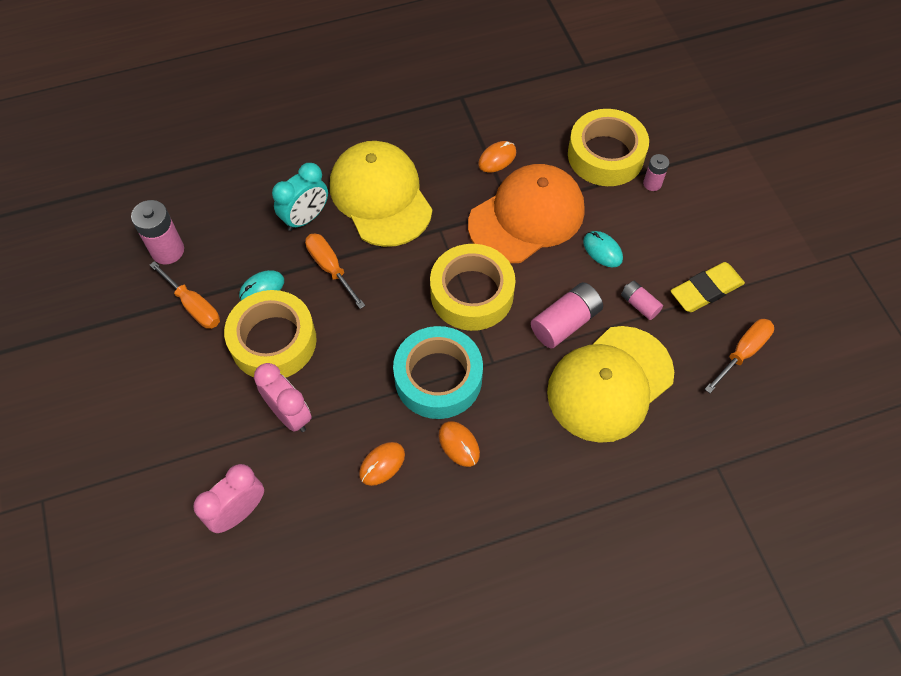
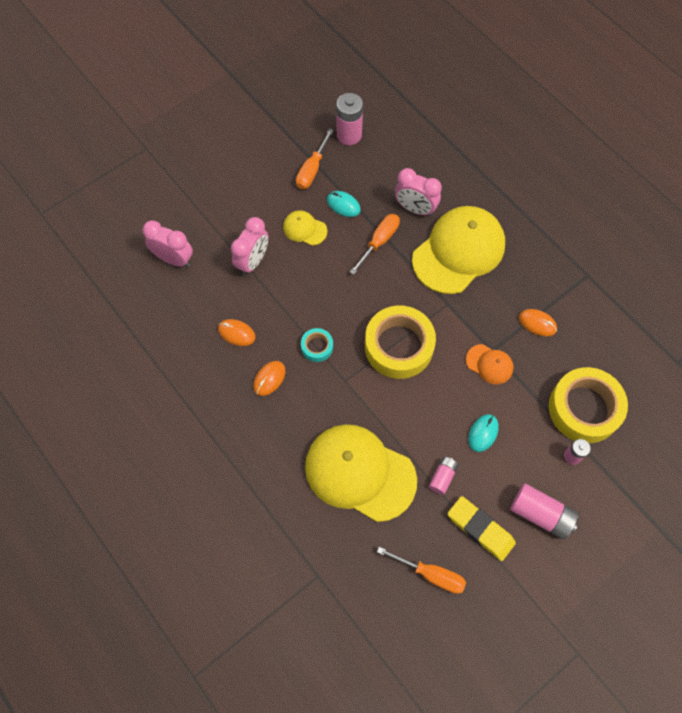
camera: 70 degrees right, 5 degrees up
yellow tape [224,290,317,378] -> yellow cap [283,210,327,246]
turquoise clock [272,163,328,231] -> pink clock [395,168,442,216]
turquoise tape [393,326,483,419] -> turquoise tape [301,328,333,362], size x0.46
orange cap [468,164,585,263] -> orange cap [466,344,513,385], size x0.45
pink battery [531,282,603,348] -> pink battery moved to [510,483,579,540]

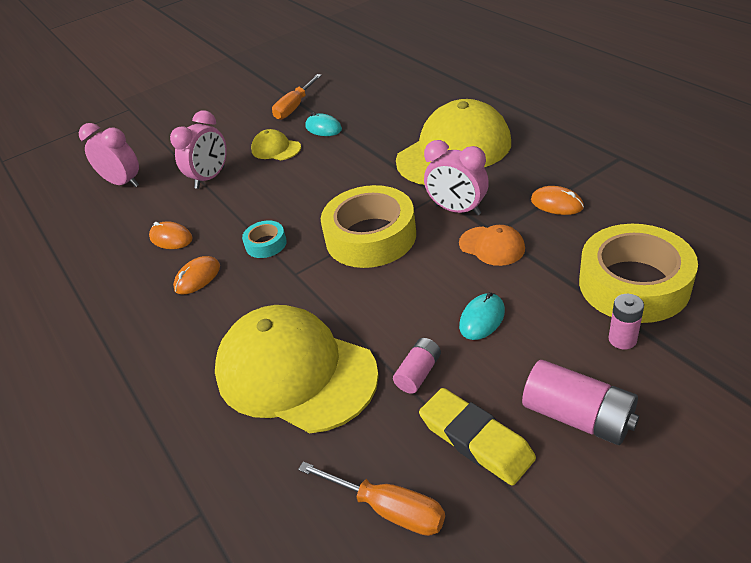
camera: 10 degrees right, 25 degrees down
pink battery [336,93,363,145] -> none
orange screwdriver [350,214,400,275] -> none
pink clock [395,168,442,216] -> pink clock moved to [424,140,489,215]

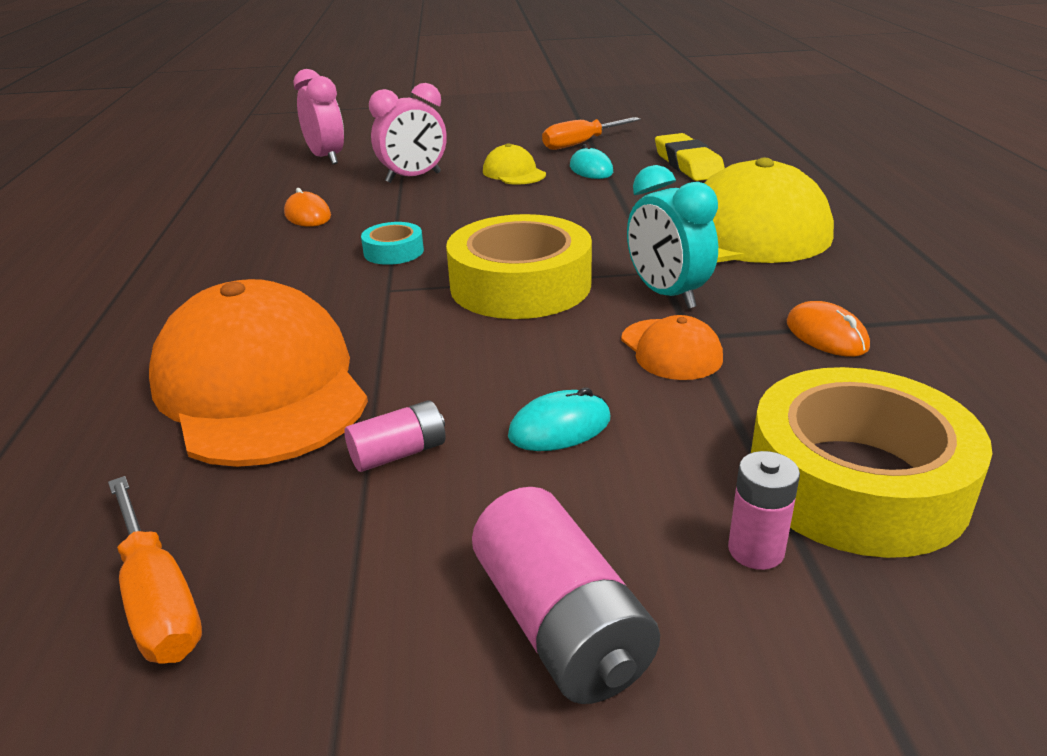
camera: 25 degrees right, 10 degrees down
orange mouse [173,256,220,294] -> none
yellow cap [215,305,379,433] -> orange cap [149,279,368,467]
yellow eraser [419,388,536,486] -> yellow eraser moved to [655,133,725,181]
pink clock [424,140,489,215] -> turquoise clock [627,165,718,309]

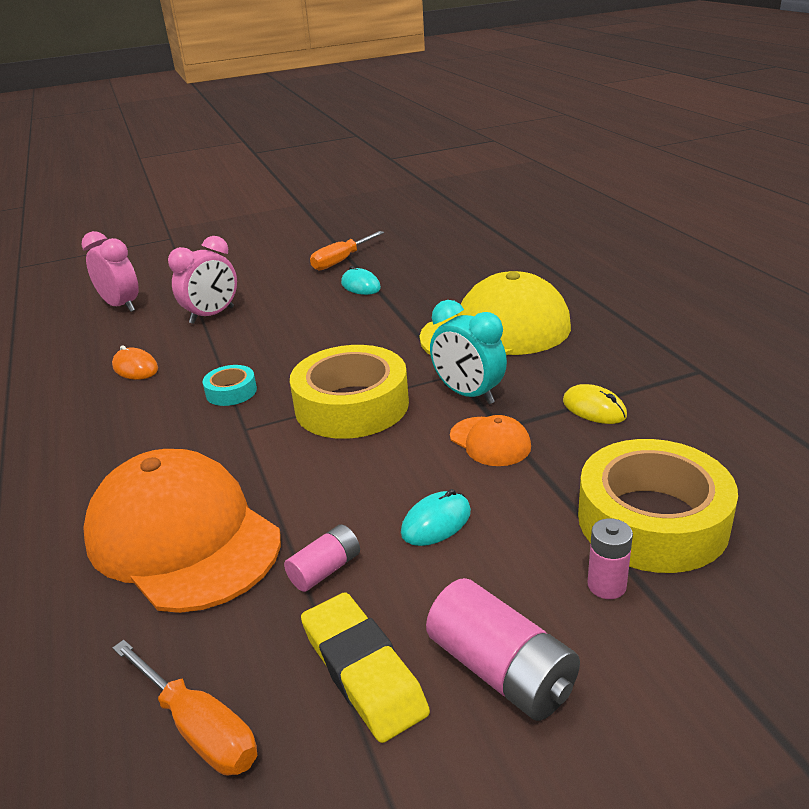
camera: 15 degrees left, 0 degrees up
yellow cap [483,143,546,185] -> none
yellow eraser [655,133,725,181] -> yellow eraser moved to [301,592,430,743]
orange mouse [787,301,870,357] -> yellow mouse [563,384,627,424]

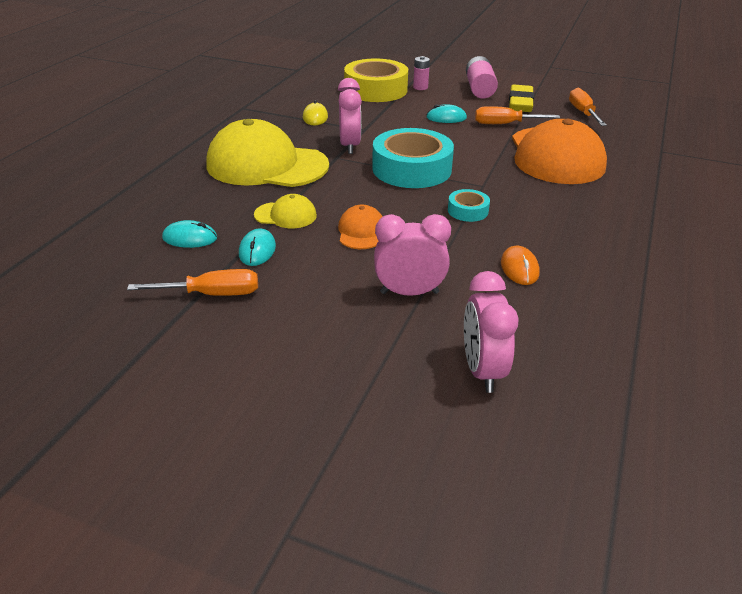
camera: 140 degrees left, 5 degrees up
pink battery [284,524,360,592] -> orange screwdriver [475,106,560,124]
yellow tape [290,345,409,439] -> turquoise tape [372,128,454,188]
turquoise clock [430,300,507,404] -> pink clock [338,78,362,154]
orange cap [450,415,531,466] -> orange cap moved to [338,205,383,249]
none -> turquoise mouse [162,220,217,248]
none -> yellow cap [254,194,317,228]

